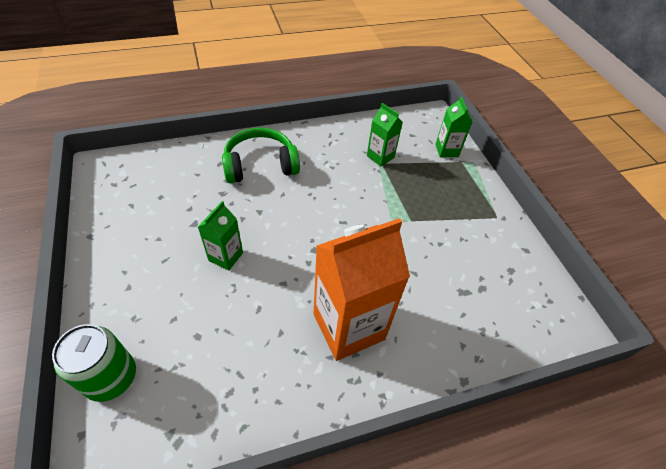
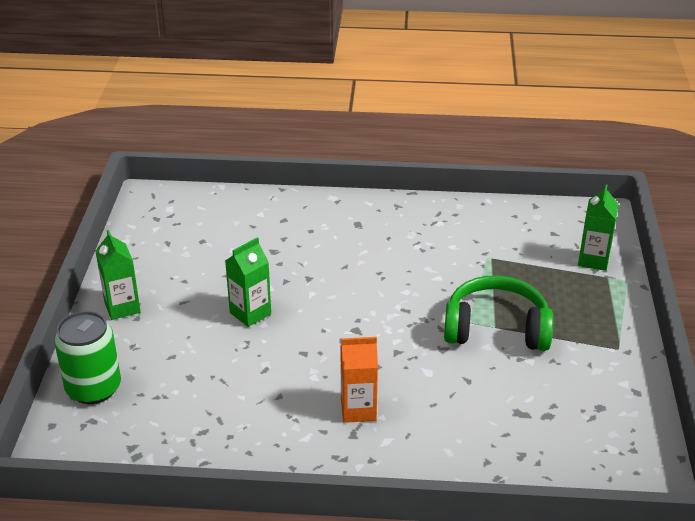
camera: 25 degrees right, 15 degrees down
green headphones [222,128,300,183] -> green headphones moved to [444,276,553,351]
orange carton [314,218,410,361] -> orange carton [341,337,378,423], size x0.50
green carton [367,103,403,167] -> green carton moved to [96,230,141,320]

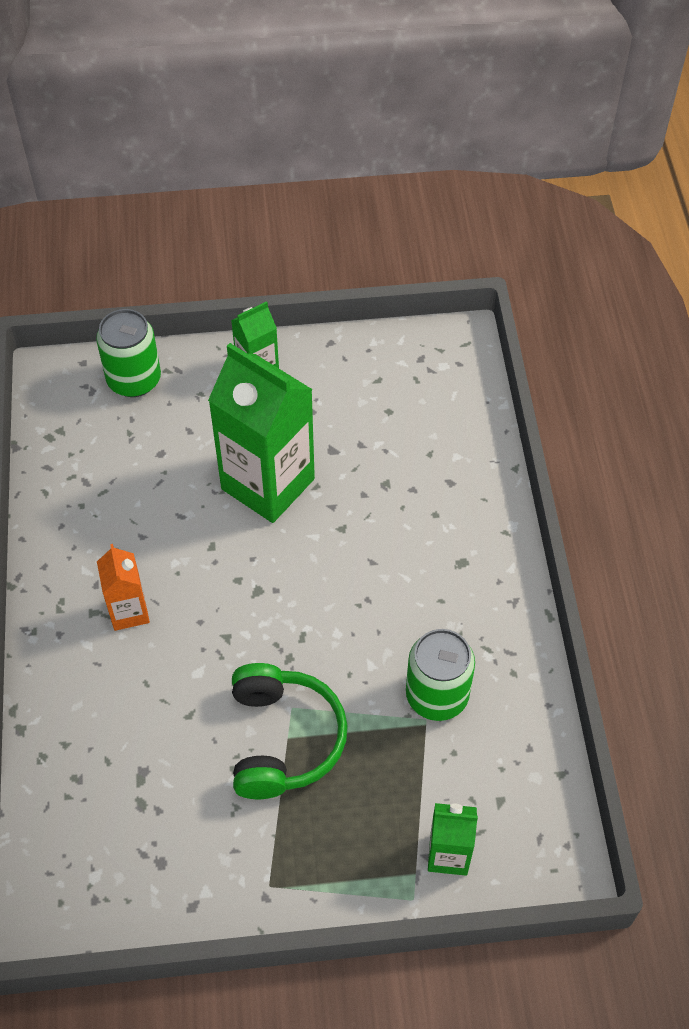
camera: 80 degrees right, 20 degrees up
green carton [225,237,271,327] -> green carton [208,343,315,523], size x2.00
none -> green can [406,629,475,721]

